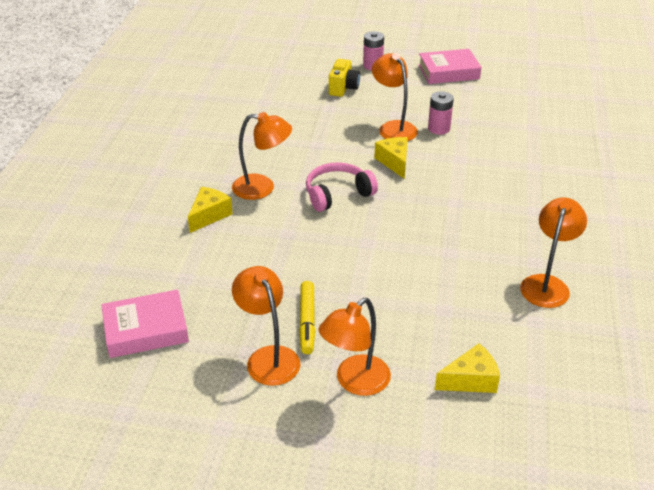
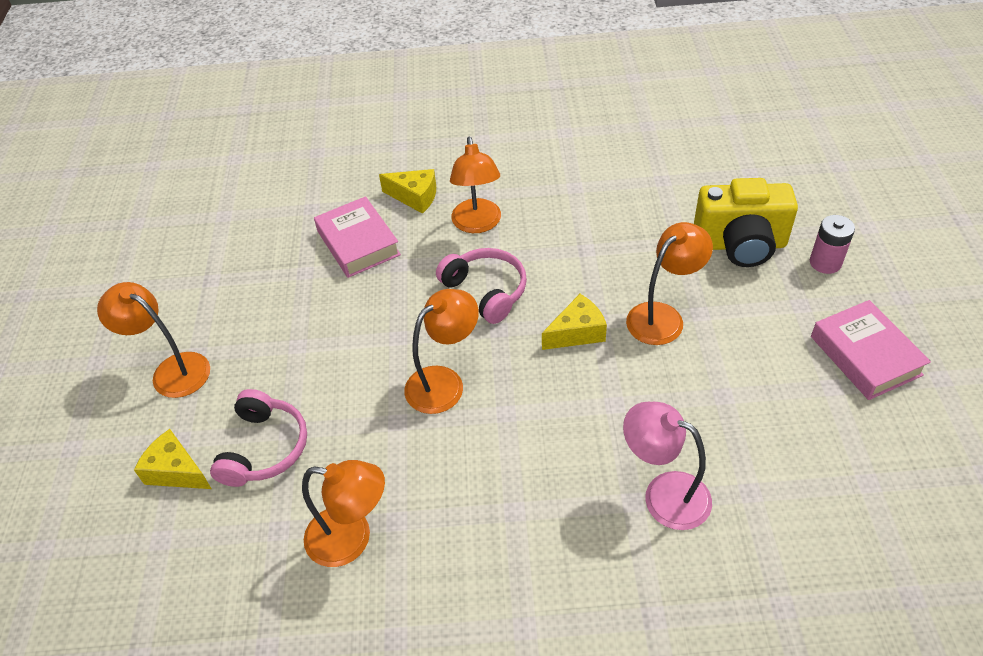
camera: 80 degrees right, 10 degrees up
pink book [101,290,189,358] -> pink book moved to [314,196,401,278]
orange lamp [232,266,300,386] -> orange lamp moved to [404,289,479,414]
yellow marker [299,281,315,354] -> none
yellow camera [329,59,360,97] -> yellow camera [694,178,798,267], size x1.68
pink battery [428,91,454,135] -> none
yellow cheese [435,343,500,393] -> yellow cheese turned 150 degrees clockwise [134,429,212,489]
none -> pink headphones [210,389,307,487]
none -> pink lamp [623,402,712,530]

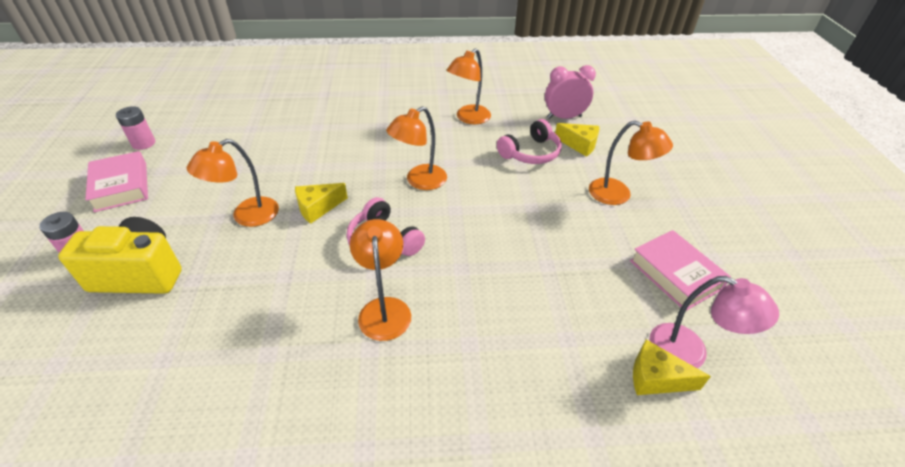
camera: 175 degrees right, 5 degrees down
pink headphones [210,389,307,487] -> pink headphones turned 135 degrees counterclockwise [497,119,562,164]
orange lamp [302,460,385,567] -> orange lamp turned 60 degrees counterclockwise [447,48,491,124]
pink book [314,196,401,278] -> pink book moved to [630,230,731,311]
yellow cheese [379,169,436,214] -> yellow cheese moved to [633,339,711,395]
pink lamp [623,402,712,530] -> pink lamp moved to [649,276,779,368]
none -> pink battery [116,106,155,150]
none -> pink clock [545,65,596,119]

